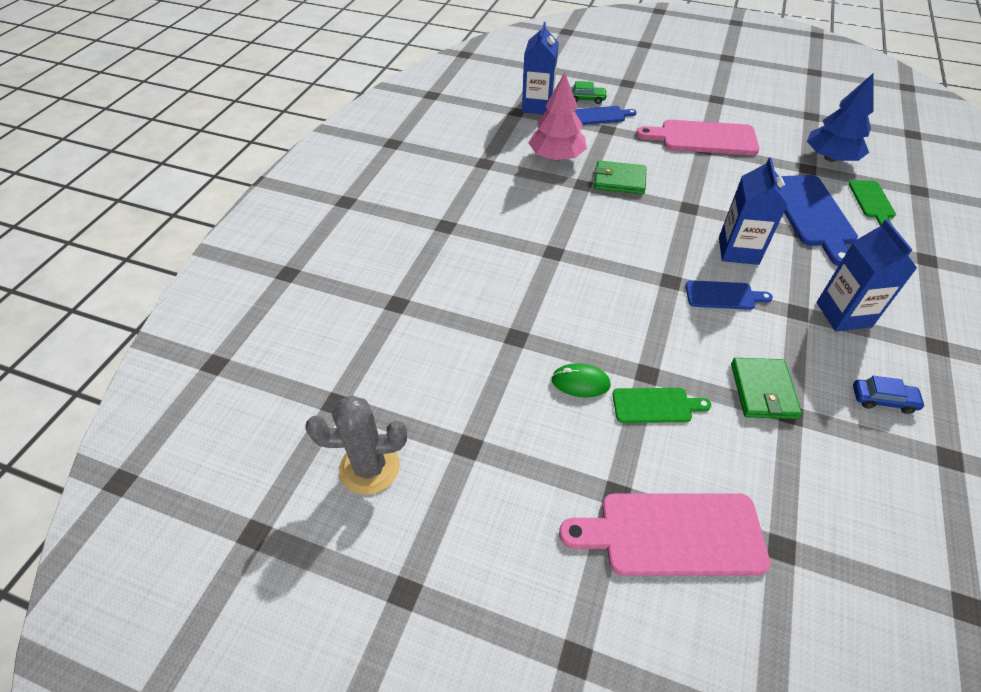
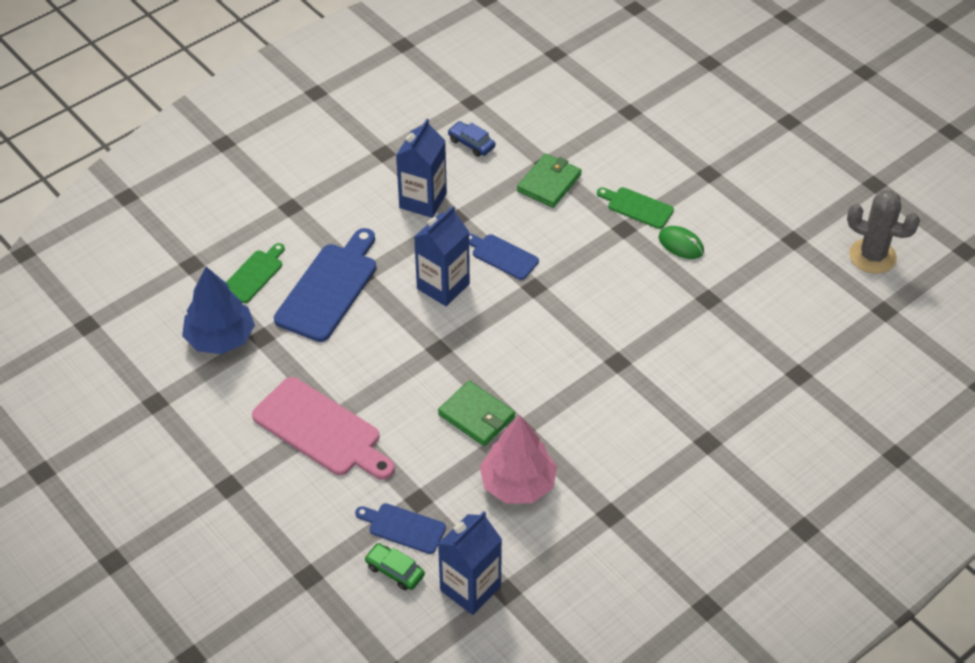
camera: 150 degrees left, 0 degrees up
pink cutting board [559,493,771,576] -> none

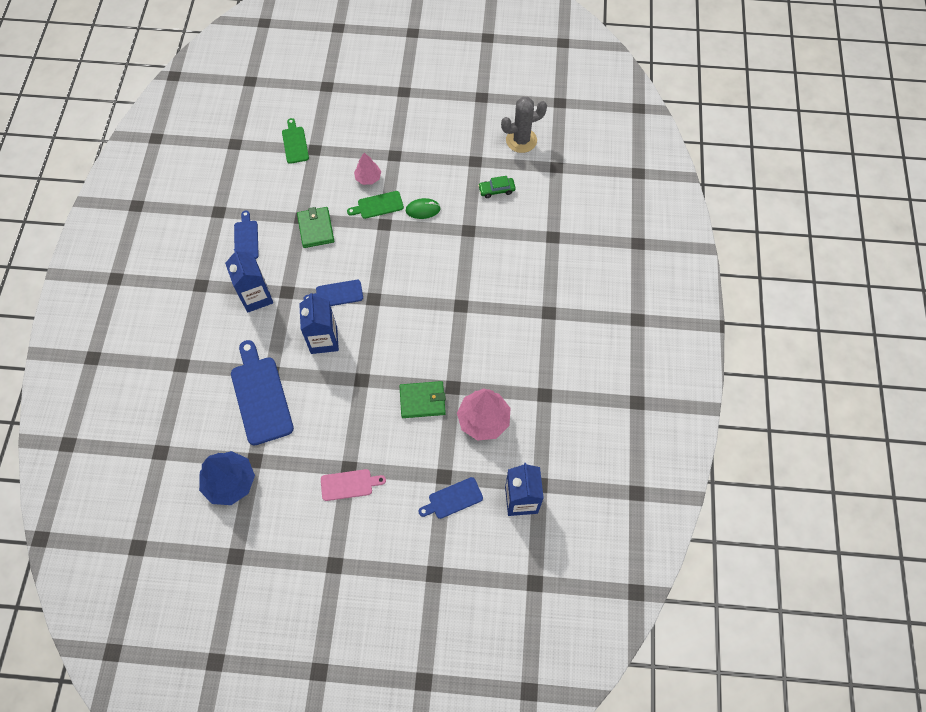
camera: 45 degrees left, 15 degrees up
green cutting board [226,243,285,303] -> green cutting board moved to [282,118,309,164]
pink cutting board [252,377,395,480] -> pink cutting board [321,469,386,501], size x0.55
green car [364,543,425,590] -> green car moved to [478,176,515,198]
blue car [448,121,495,157] -> blue cutting board [234,211,259,259]
none -> pink tree [354,153,381,185]

